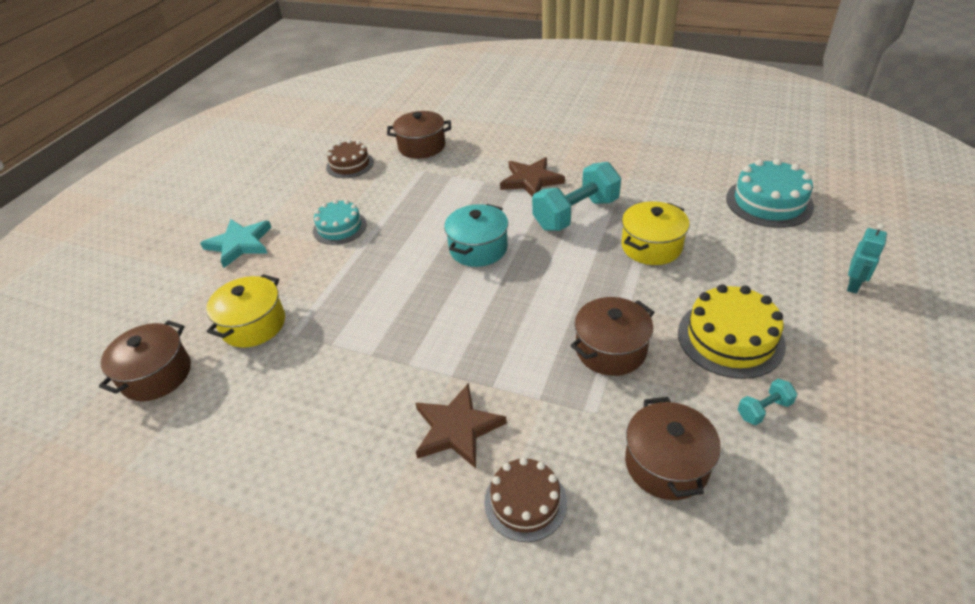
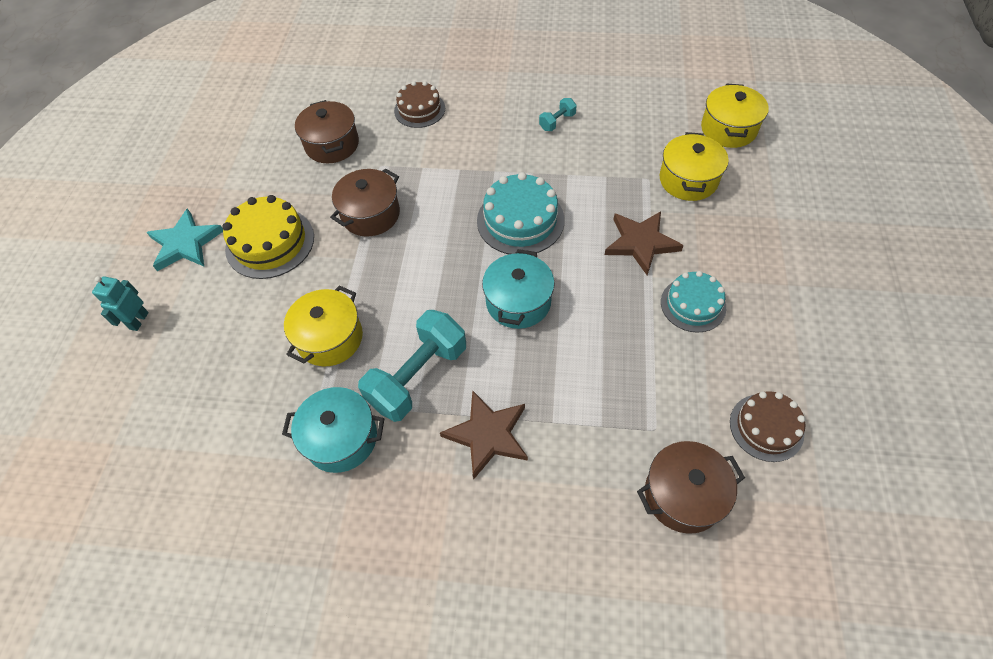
camera: 165 degrees right, 15 degrees up
brown pot [99,320,191,401] -> yellow pot [701,83,769,148]
turquoise star [200,219,272,268] -> turquoise star moved to [146,208,223,271]
brown star [415,383,507,468] -> brown star moved to [605,211,684,275]
turquoise cake [726,159,814,228] -> turquoise cake moved to [477,172,565,254]
turquoise dumbbell [738,379,797,425] -> turquoise dumbbell moved to [539,98,577,131]
none -> turquoise pot [282,387,384,473]

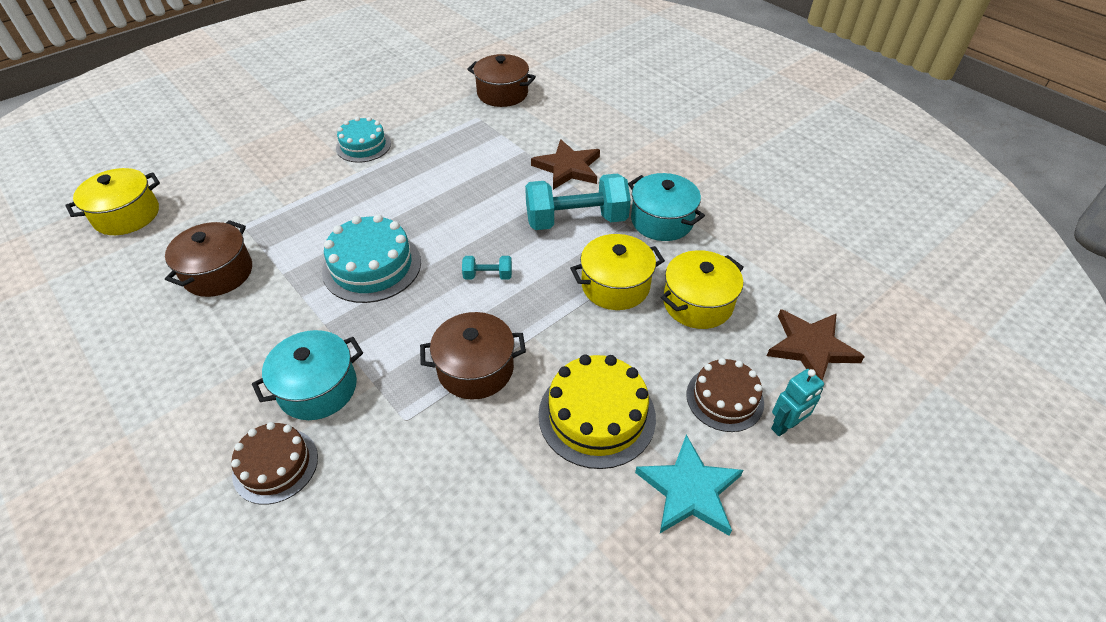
camera: 140 degrees left, 10 degrees down
brown pot [295,100,359,163] -> brown pot moved to [165,220,252,297]
turquoise pot [482,249,555,329] -> turquoise pot moved to [252,330,363,420]
turquoise dumbbell [539,98,577,131] -> turquoise dumbbell moved to [462,256,512,280]
brown star [605,211,684,275] -> brown star moved to [767,309,865,381]
yellow pot [660,132,729,201] -> yellow pot moved to [661,250,744,329]
brown cake [730,391,806,462] -> brown cake moved to [686,358,764,432]

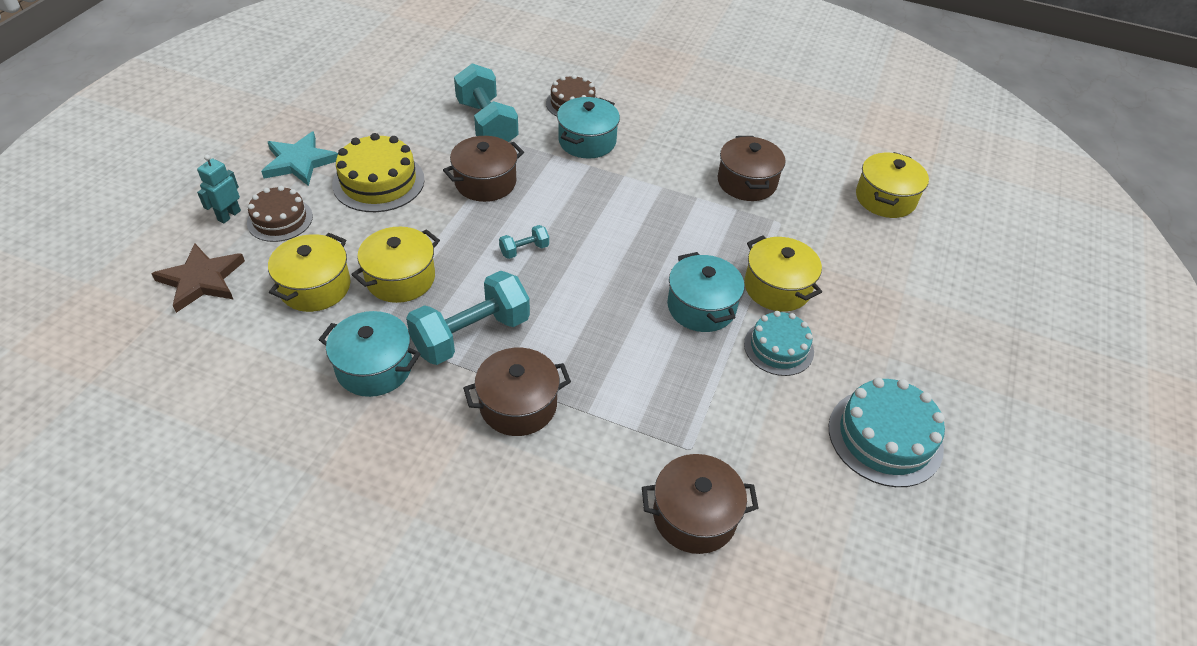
camera: 150 degrees right, 0 degrees up
turquoise cake [322,214,421,303] -> turquoise cake moved to [829,378,945,487]
brown star [531,139,600,190] -> brown pot [463,348,571,436]
none -> turquoise dumbbell [454,63,518,142]
none -> turquoise pot [667,252,744,332]
none -> yellow pot [744,236,822,312]

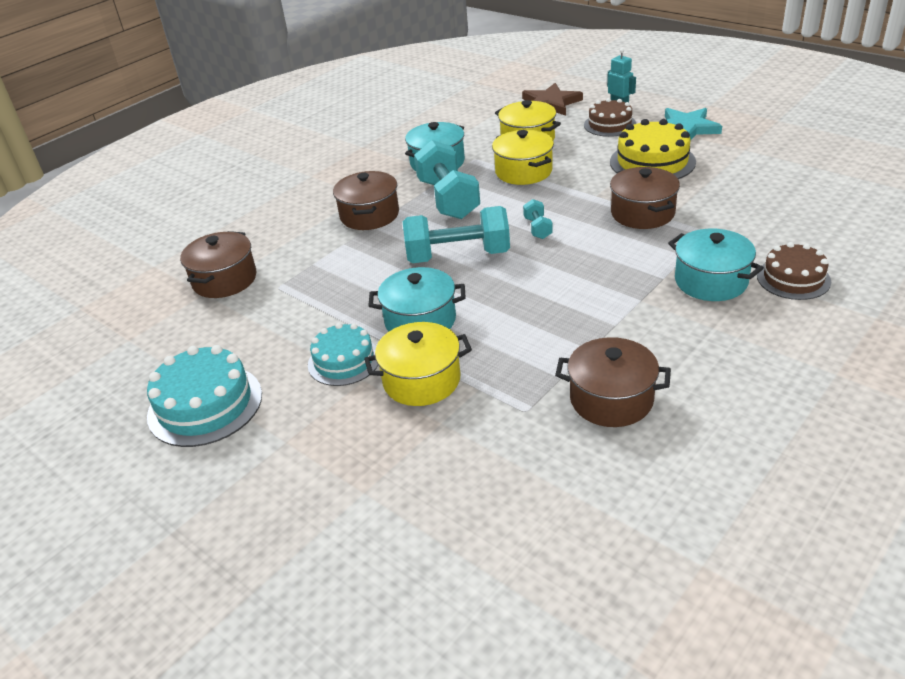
camera: 115 degrees right, 10 degrees down
turquoise dumbbell [454,63,518,142] -> turquoise dumbbell moved to [403,206,510,263]
yellow pot [856,152,929,218] -> none

